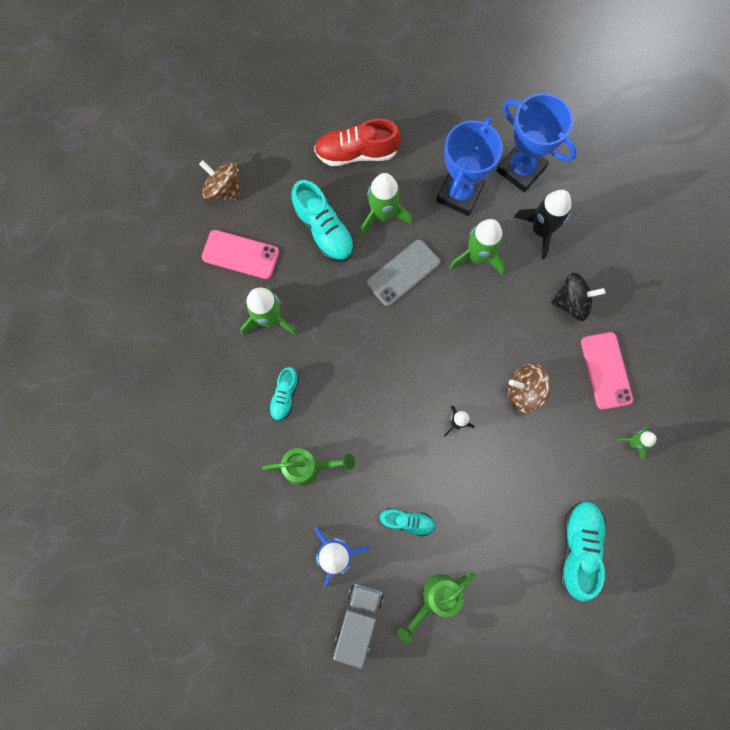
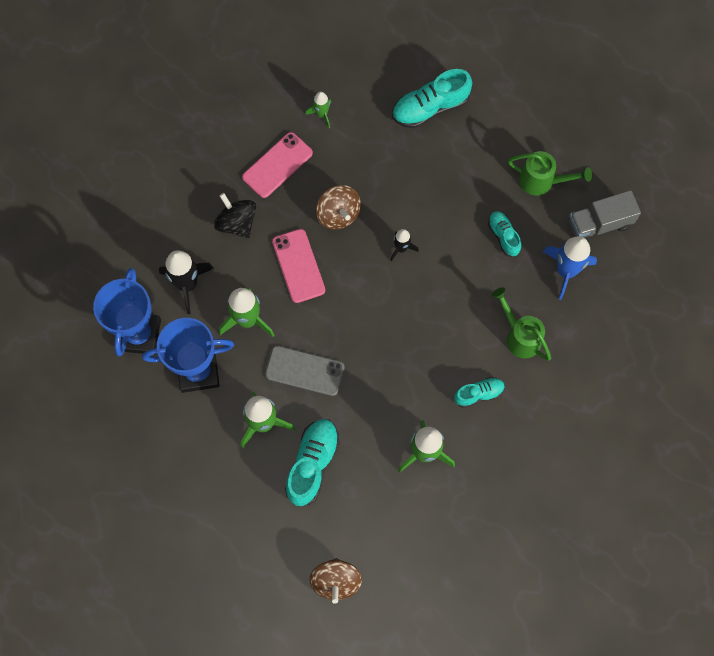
camera: 125 degrees left, 5 degrees down
pink phone [202,230,279,279] -> pink phone moved to [272,229,325,303]
red shoe [314,119,401,166] -> none

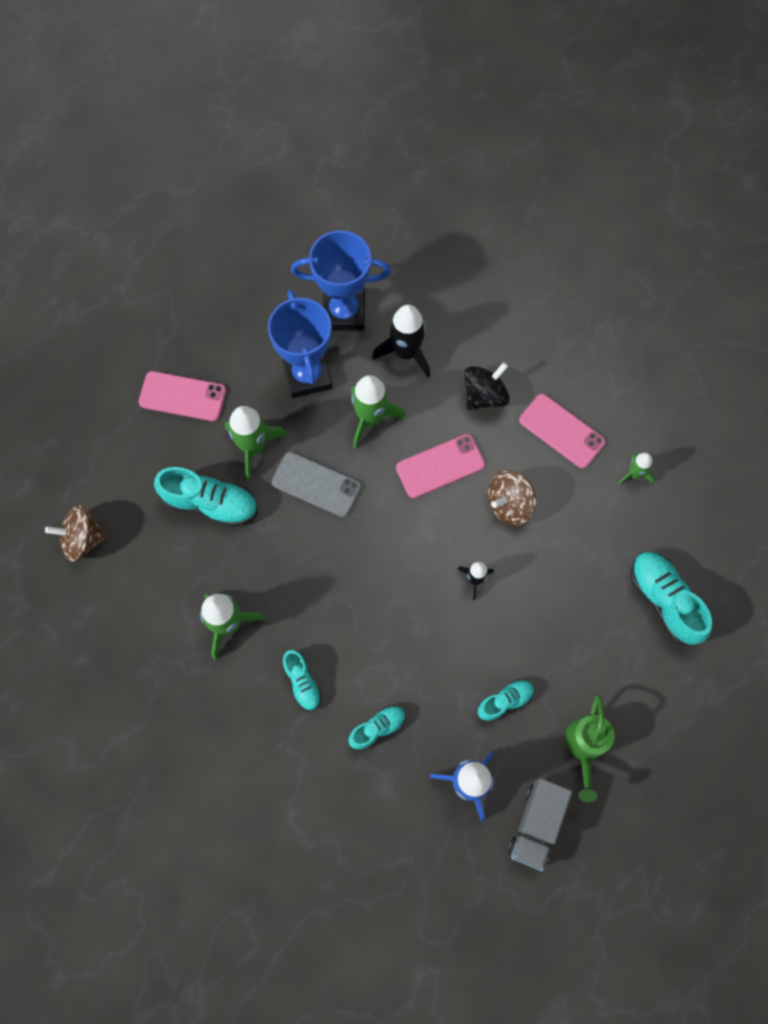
camera: 85 degrees right, 0 degrees up
grey phone [265,346,345,396] -> grey phone turned 75 degrees counterclockwise [272,452,361,517]
green watering can [492,287,551,361] -> turquoise shoe [348,705,406,751]
grey truck [569,190,641,242] -> grey truck turned 135 degrees counterclockwise [508,778,572,871]
none -> pink phone [139,371,226,421]

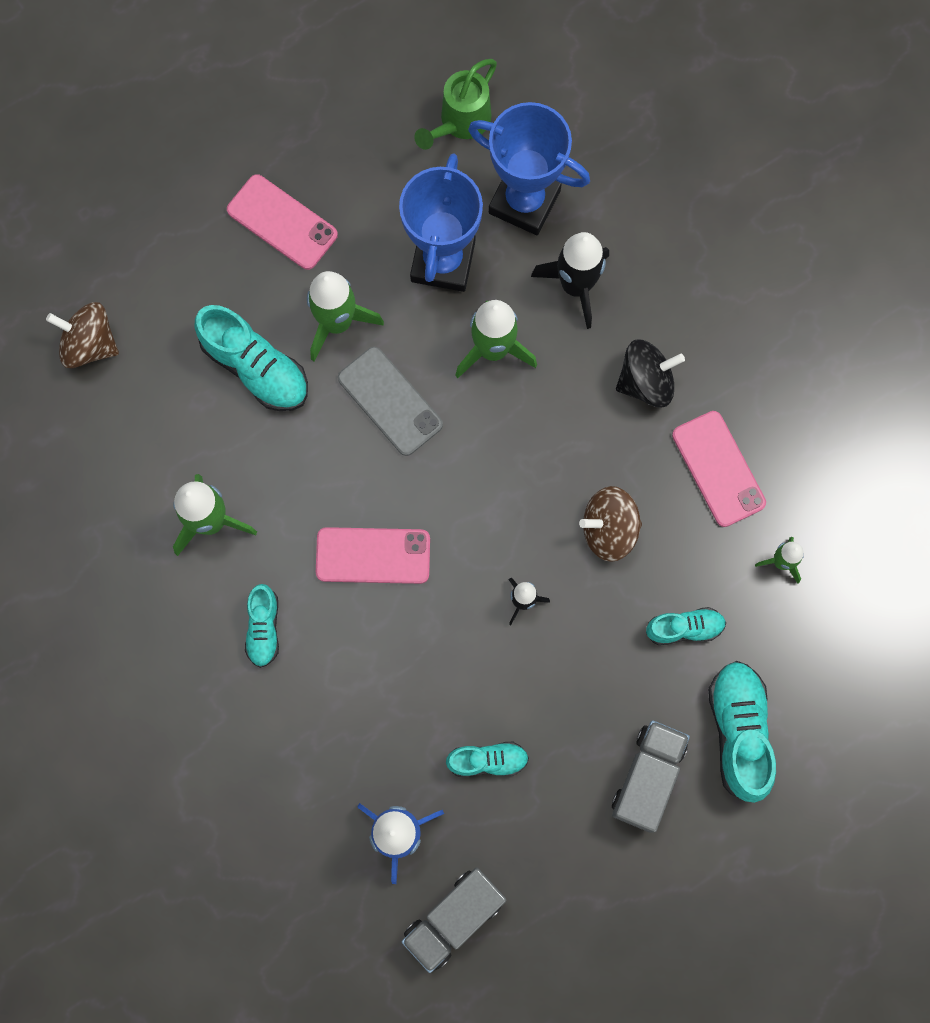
camera: 25 degrees right, 5 degrees up
turquoise shoe [348,705,406,751] -> turquoise shoe moved to [646,607,726,645]
pink phone [396,434,485,498] -> pink phone moved to [316,527,430,584]
green watering can [565,694,615,802] -> green watering can moved to [414,59,497,150]
none -> grey truck [612,720,690,832]

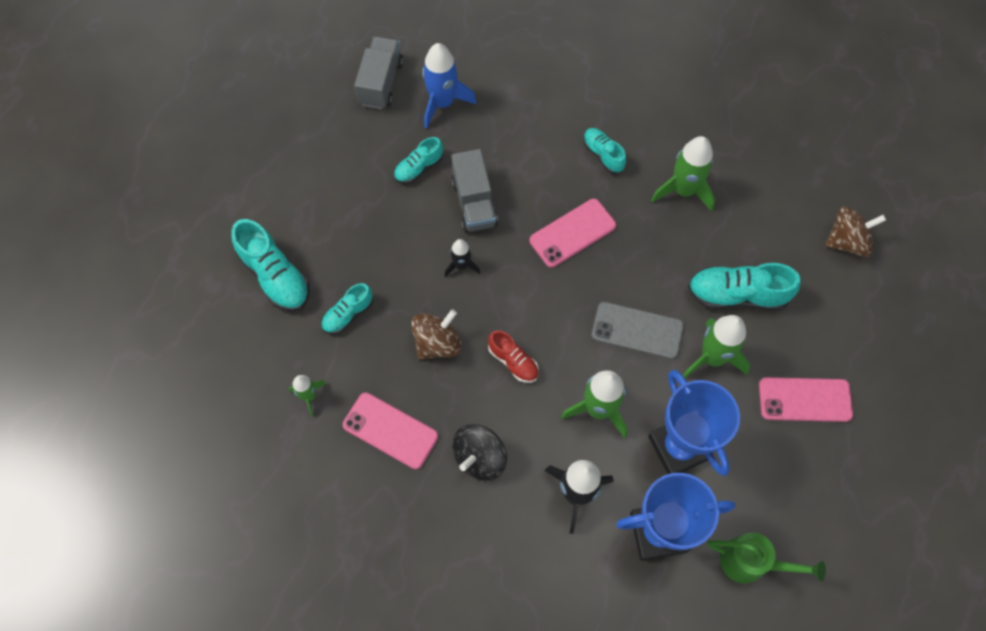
camera: 145 degrees right, 10 degrees down
green watering can [414,59,497,150] -> green watering can turned 105 degrees clockwise [707,533,826,584]
grey truck [612,720,690,832] -> grey truck moved to [451,149,498,232]
none -> red shoe [488,330,539,383]

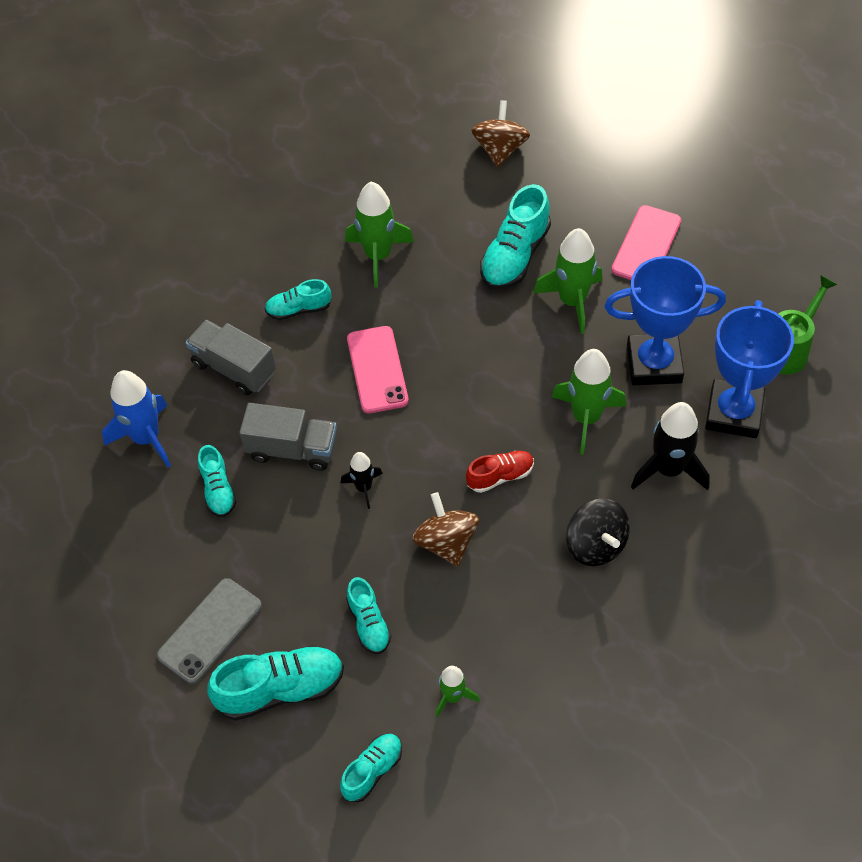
camera: 65 degrees left, 10 degrees down
pink phone [343,392,438,469] -> none
grey truck [354,37,403,109] -> grey truck moved to [185,320,276,395]
grey phone [592,302,684,359] -> grey phone moved to [157,578,262,684]
none -> turquoise shoe [340,734,402,802]

